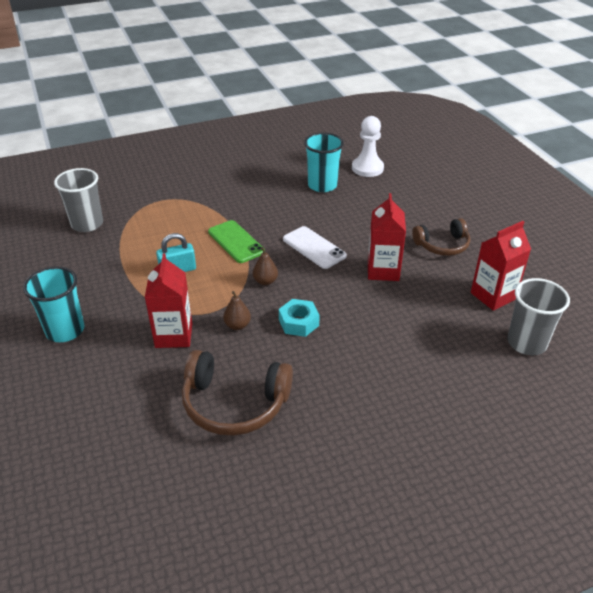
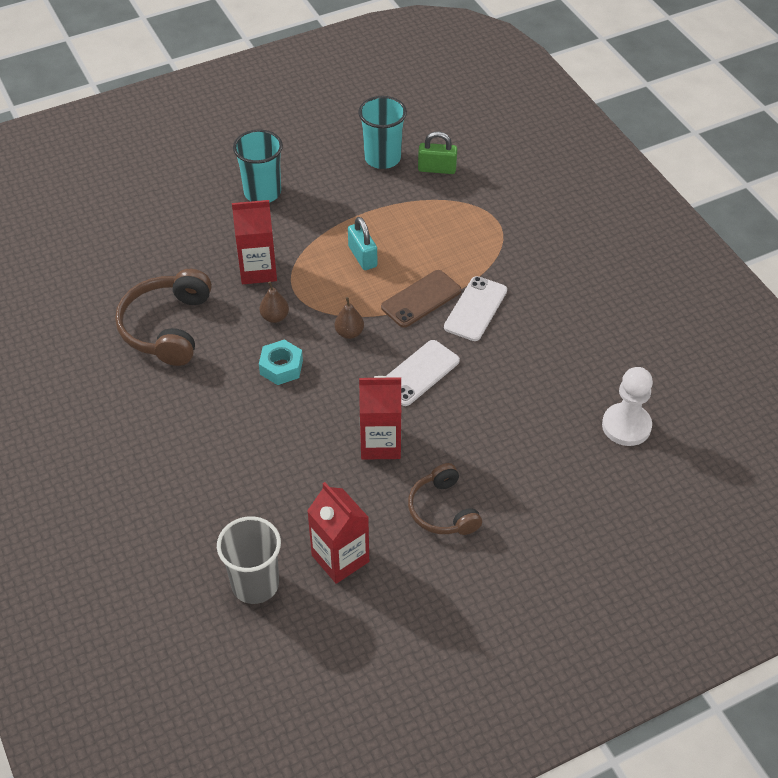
camera: 85 degrees right, 10 degrees up
grey cup [54,168,103,232] -> green padlock [418,131,457,174]
green phone [208,220,265,263] -> brown phone [381,270,461,328]
turquoise cup [304,133,344,192] -> turquoise cup moved to [358,96,407,169]
none -> white phone [444,276,507,341]

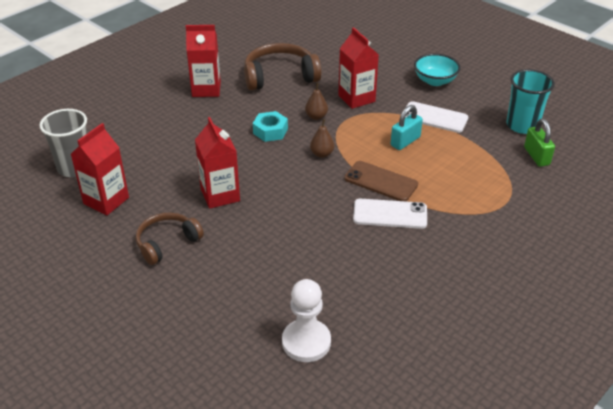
camera: 70 degrees right, 10 degrees down
turquoise cup [233,129,283,203] -> turquoise bowl [414,53,461,86]
white phone [386,340,460,406] -> white phone moved to [405,101,469,133]
none -> red carton [186,25,221,97]

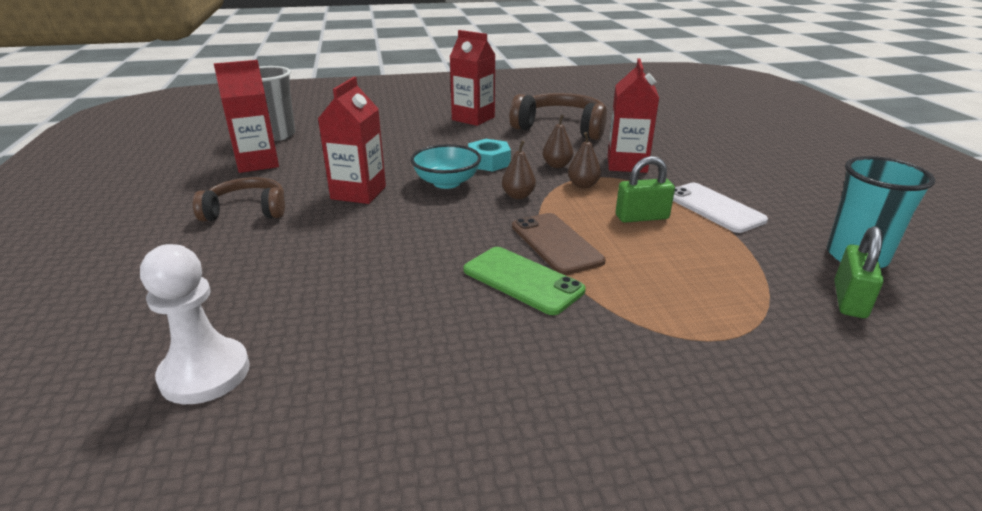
camera: 35 degrees right, 10 degrees down
white phone [353,199,427,229] -> green phone [464,247,586,315]
turquoise padlock [391,105,423,150] -> green padlock [616,156,675,223]
turquoise bowl [414,53,461,86] -> turquoise bowl moved to [411,144,481,189]
none -> brown pear [568,132,601,188]

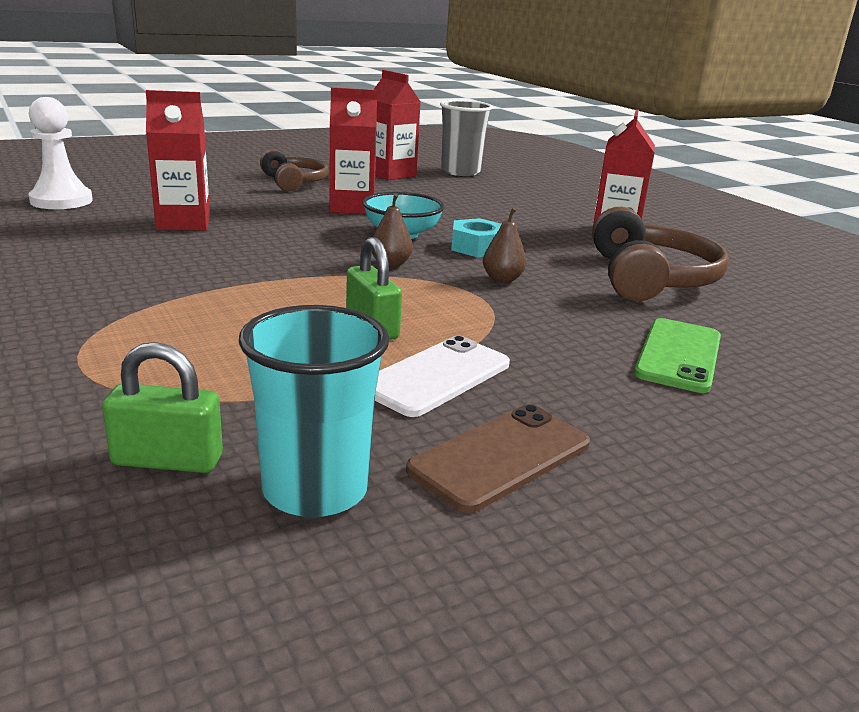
camera: 70 degrees right, 5 degrees down
green phone [464,247,586,315] -> green phone moved to [634,318,721,393]
brown phone [512,213,605,275] -> brown phone moved to [406,404,590,513]
brown pear [568,132,601,188] -> none
red carton [608,58,659,173] -> red carton moved to [146,90,210,230]

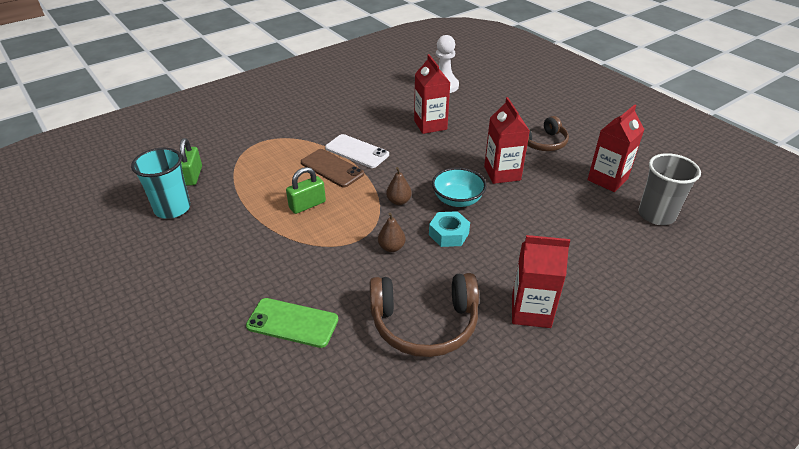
camera: 85 degrees right, 15 degrees up
white phone [375,336,510,417] -> white phone moved to [325,134,389,168]
brown phone [406,404,590,513] -> brown phone moved to [301,149,364,188]

